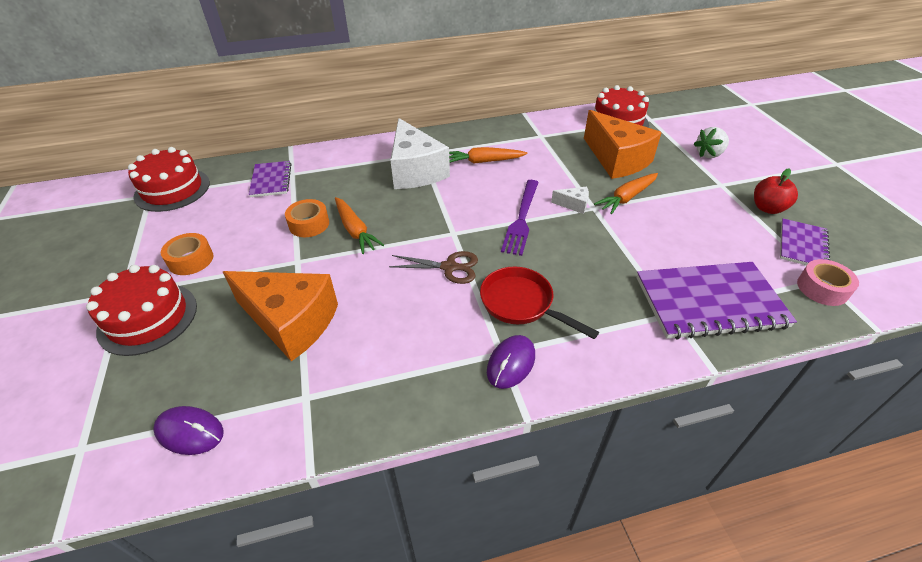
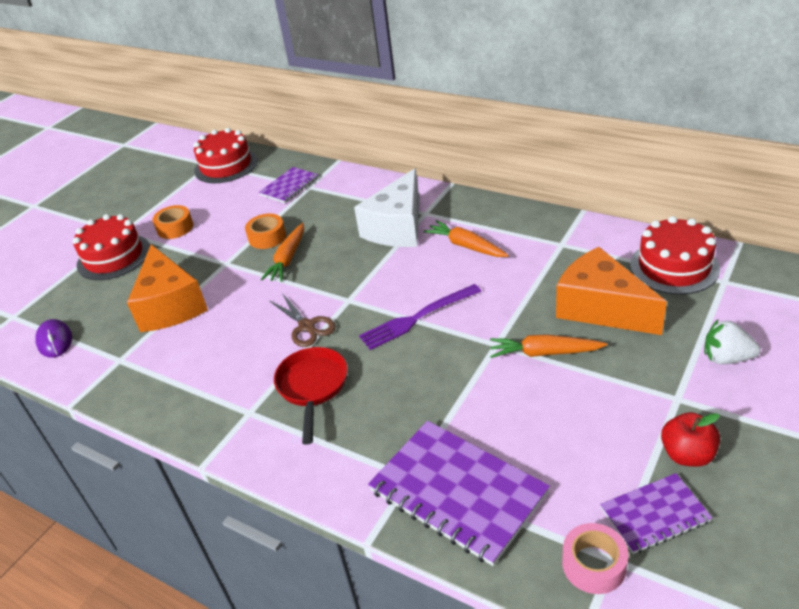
camera: 50 degrees right, 5 degrees down
purple mouse [487,335,535,389] -> none
white cheese [551,187,589,214] -> none
orange cheese [584,110,662,179] -> orange cheese turned 120 degrees clockwise [556,247,667,335]

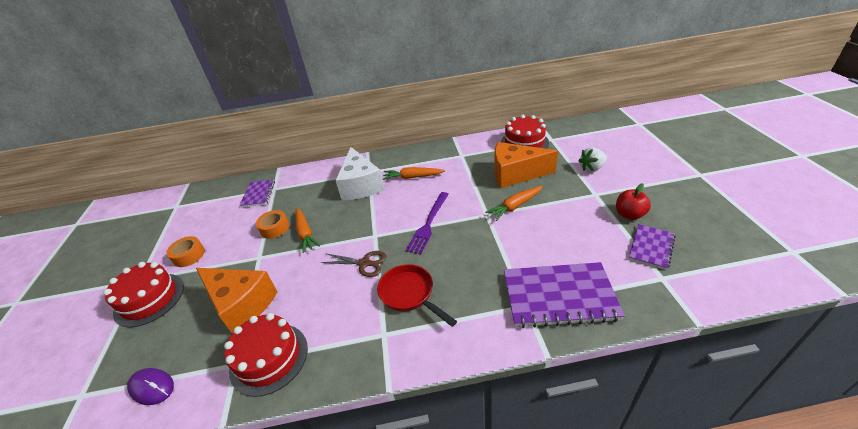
camera: 40 degrees left, 0 degrees up
red cake [193,128,258,183] -> red cake moved to [224,313,308,397]
pink tape [562,523,629,594] -> none

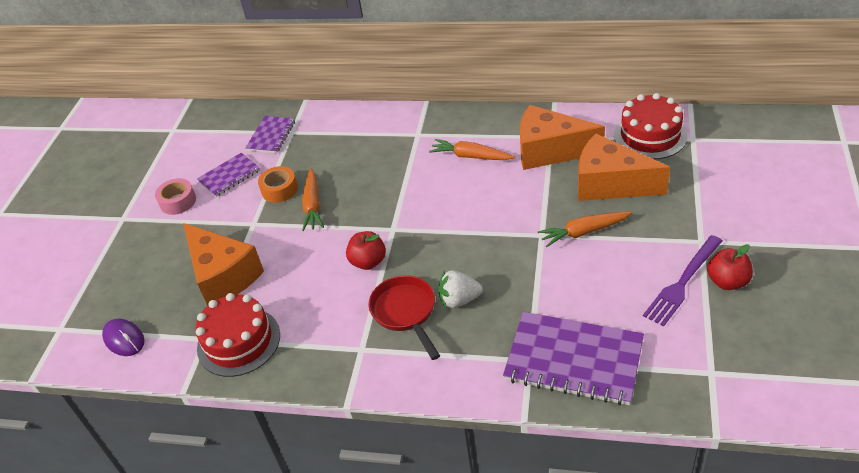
camera: 20 degrees right, 5 degrees up
red cake [103,262,184,328] -> none
orange tape [166,236,205,267] -> pink tape [155,178,196,215]
brown scissors [321,251,387,277] -> red apple [346,231,386,270]
white cheese [335,147,385,201] -> none
purple fork [406,192,449,255] -> purple fork moved to [643,235,722,327]
white strawberry [578,147,607,172] -> white strawberry moved to [438,270,483,308]
purple notebook [628,224,676,270] -> purple notebook moved to [197,153,260,197]
none -> orange cheese [520,105,605,170]

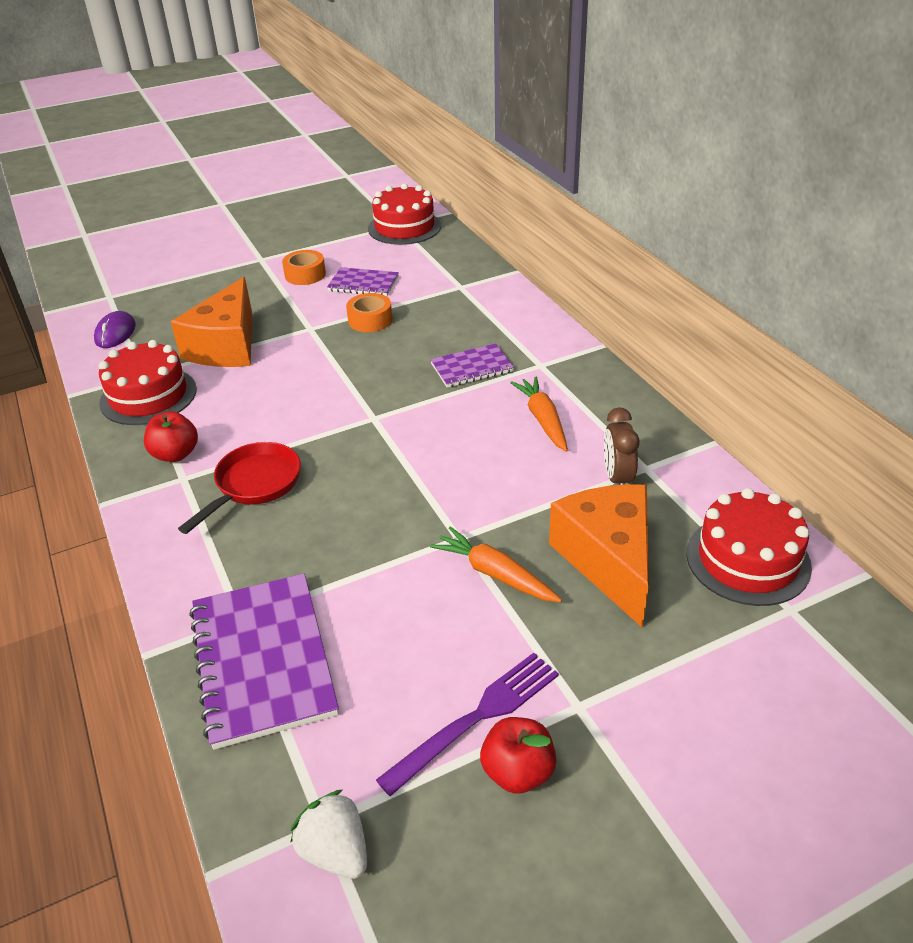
camera: 50 degrees right, 5 degrees down
pink tape [155,178,196,215] -> orange tape [282,250,326,285]
purple notebook [245,116,295,153] -> purple notebook moved to [430,343,514,388]
orange carrot [302,168,324,231] -> none
red apple [346,231,386,270] -> red apple moved to [144,411,198,462]
white strawberry [438,270,483,308] -> white strawberry moved to [290,790,367,879]
orange cheese [520,105,605,170] -> brown clock [604,407,639,485]
purple fork [643,235,722,327] -> purple fork turned 135 degrees clockwise [376,653,559,796]
none -> red cake [368,183,441,245]

